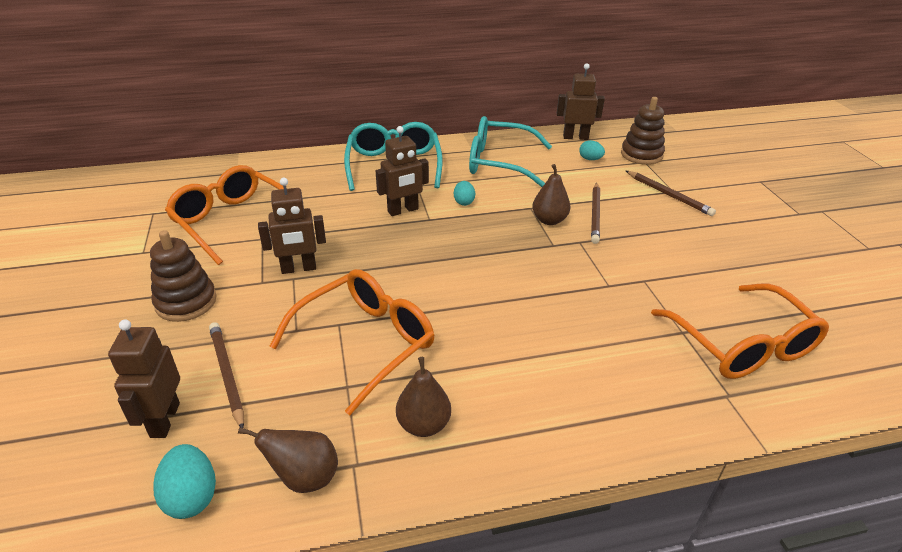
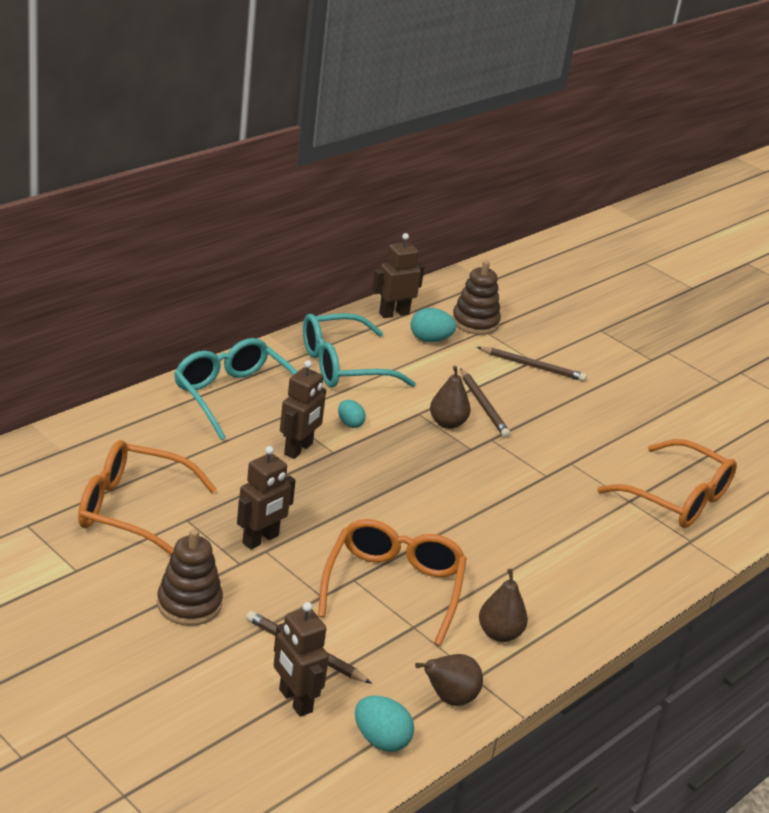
camera: 35 degrees left, 5 degrees down
turquoise egg [579,140,605,160] -> turquoise egg [411,308,457,342], size x1.51

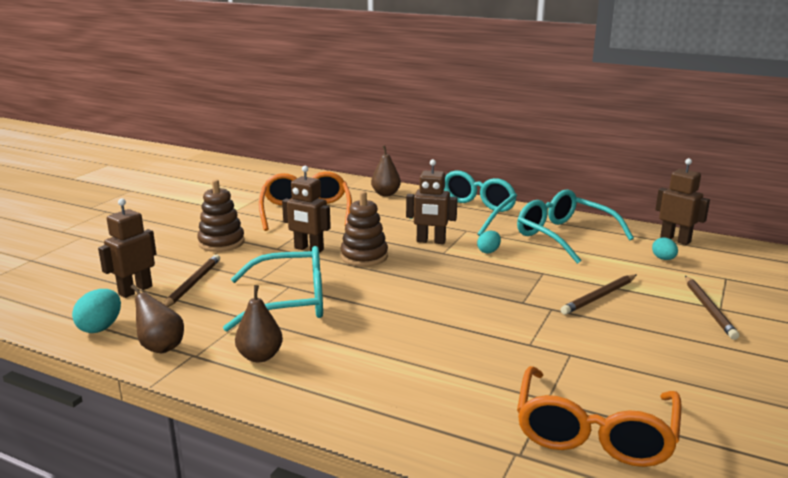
camera: 75 degrees right, 10 degrees down
orange glasses [318,519,467,646] -> turquoise glasses [223,246,323,331]
turquoise egg [411,308,457,342] -> turquoise egg [652,237,678,260], size x0.66
brown pear [430,366,471,429] -> brown pear moved to [371,146,401,196]
brown stacking toy [452,260,501,335] -> brown stacking toy moved to [340,191,388,267]

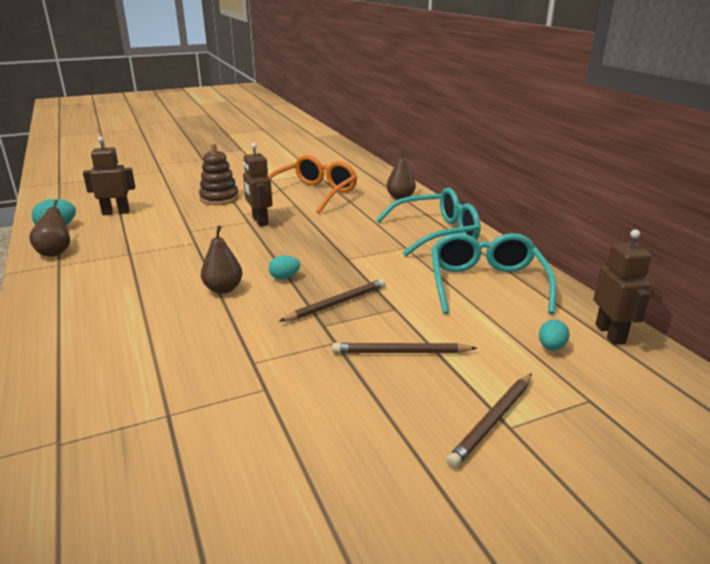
camera: 40 degrees right, 5 degrees up
brown pencil [164,254,220,307] -> brown pencil moved to [279,279,386,321]
turquoise glasses [223,246,323,331] -> none
brown pear [235,285,283,362] -> brown pear moved to [201,225,243,294]
brown stacking toy [340,191,388,267] -> none
brown robot [406,159,457,244] -> none
turquoise egg [477,231,501,254] -> turquoise egg moved to [269,255,300,279]
orange glasses [517,366,682,467] -> none

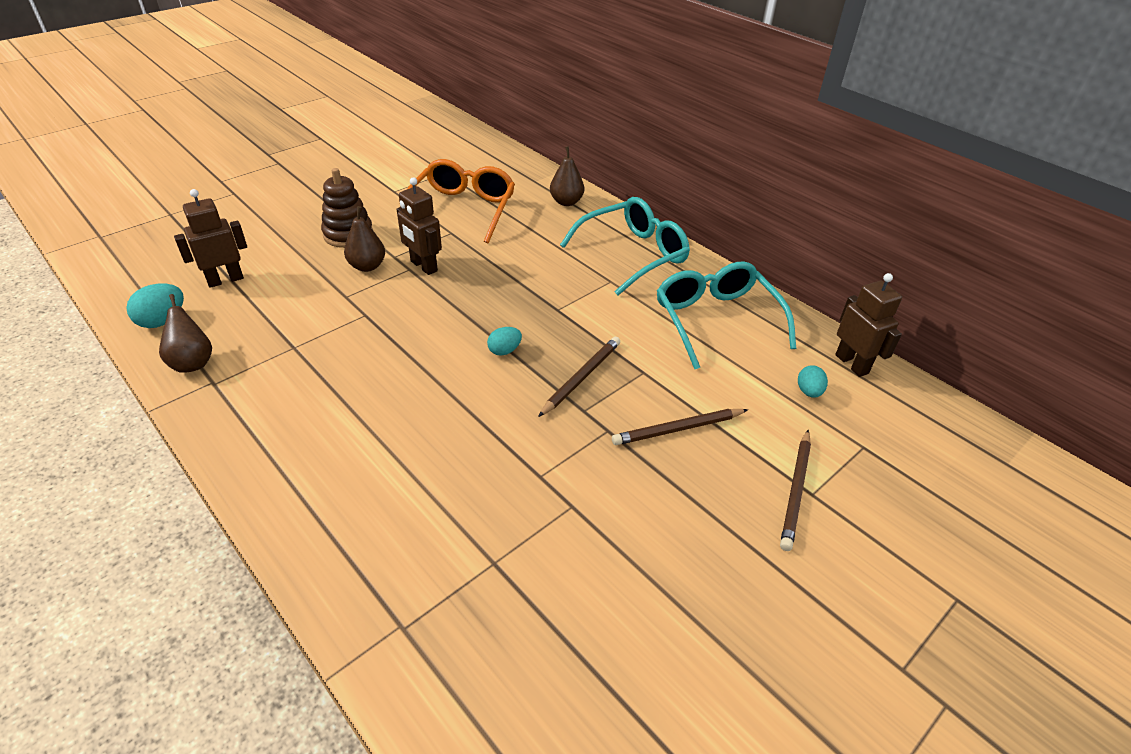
camera: 20 degrees left, 15 degrees up
brown pear [201,225,243,294] -> brown pear moved to [344,206,385,272]

